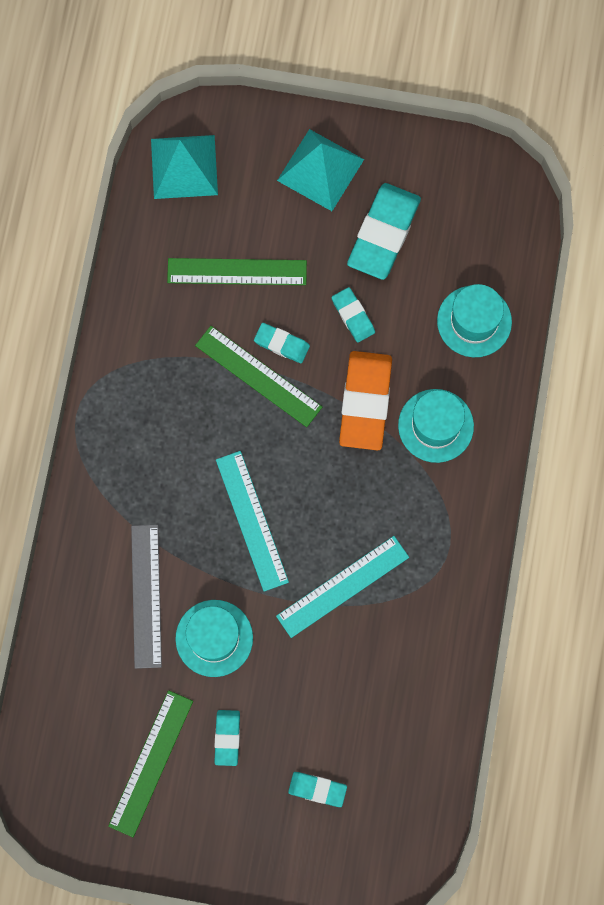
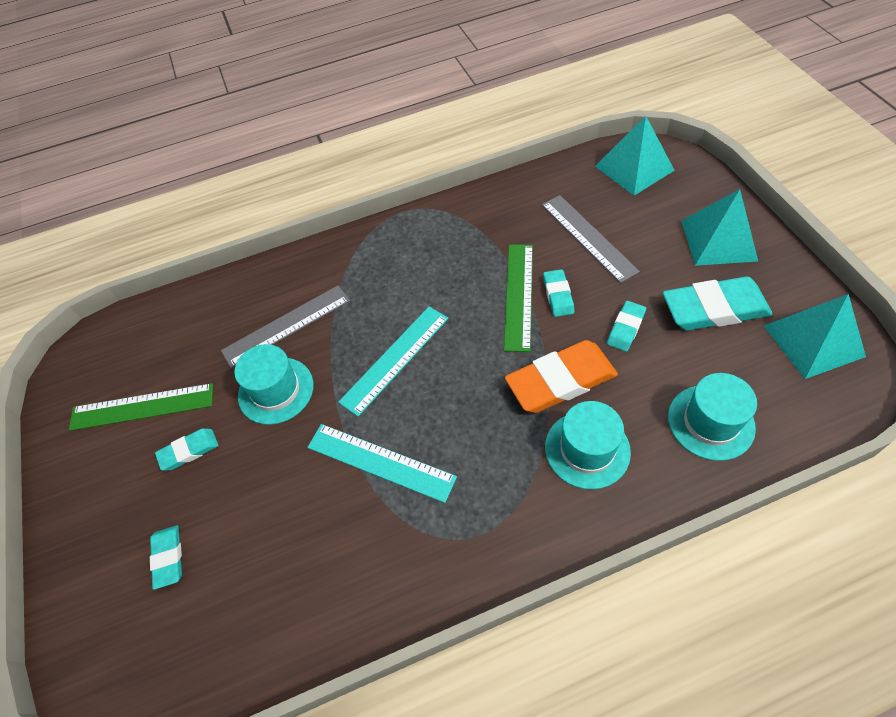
camera: 65 degrees right, 20 degrees down
green ruler [167,258,307,285] -> grey ruler [542,195,640,283]
none -> turquoise pyramid [764,294,866,379]

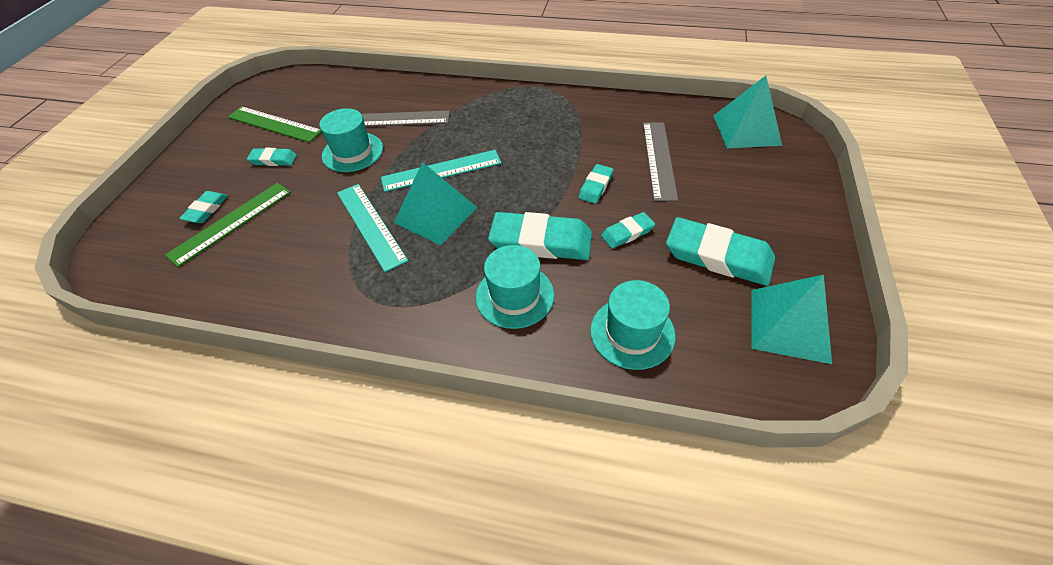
camera: 30 degrees right, 5 degrees down
green ruler [504,244,533,352] -> green ruler moved to [165,183,291,267]
orange eraser [505,340,618,413] -> turquoise eraser [488,212,592,260]
turquoise pyramid [682,189,758,266] -> turquoise pyramid moved to [394,162,477,246]

